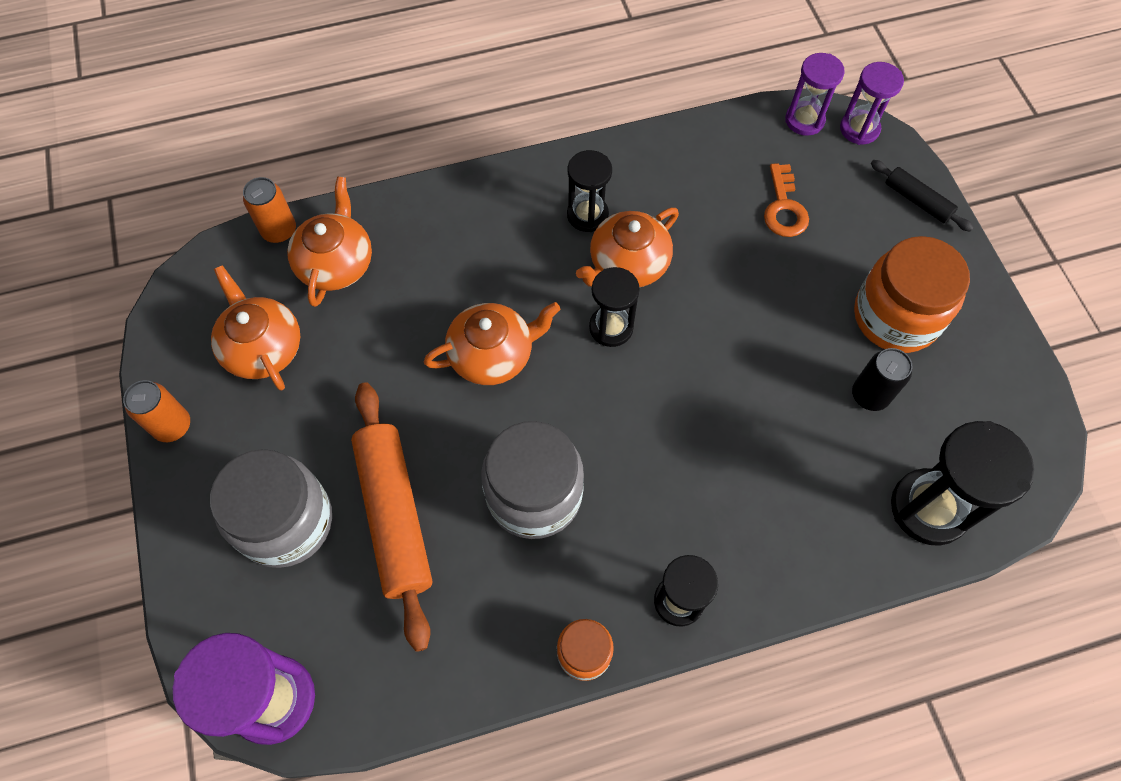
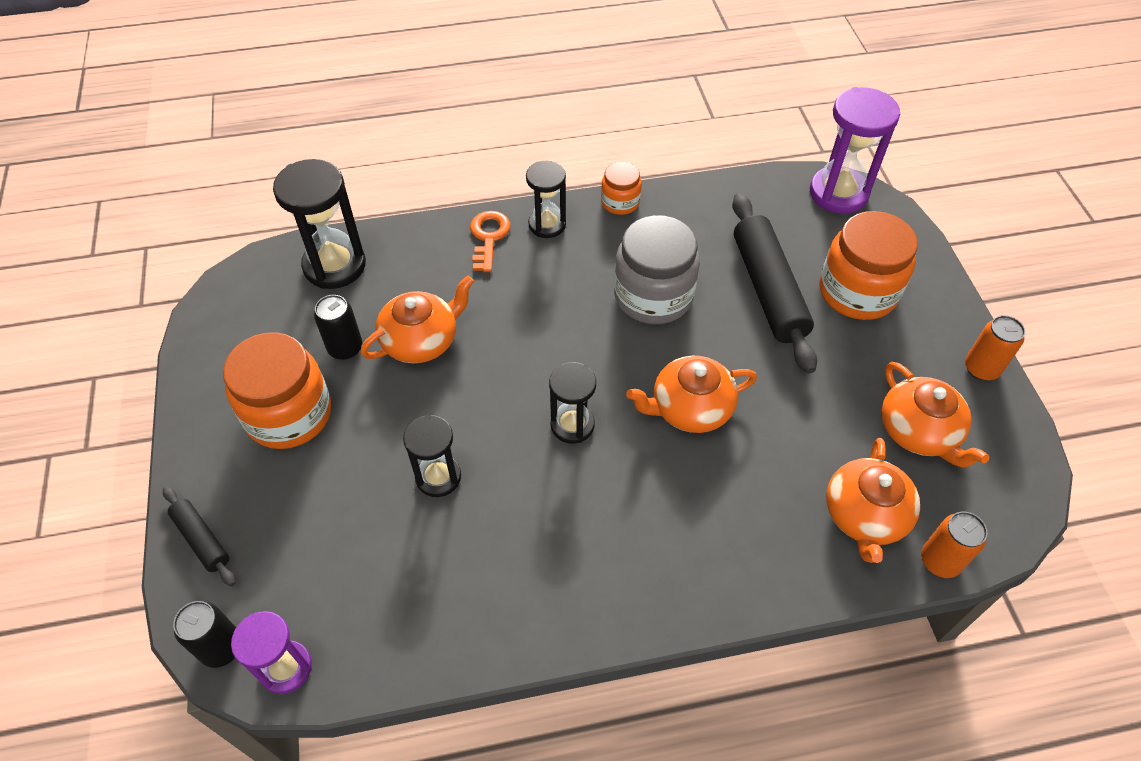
camera: 175 degrees left, 10 degrees down
grey jar [210,449,332,568] -> orange jar [820,211,918,320]
orange rolling pin [351,382,432,652] -> black rolling pin [732,193,817,374]
black hourglass [567,150,612,232] -> black hourglass moved to [403,415,461,497]
orange teapot [576,208,679,287] -> orange teapot moved to [360,275,474,363]
orange key [764,163,809,237] -> orange key moved to [470,211,511,272]
purple hourglass [840,62,904,145] -> black can [173,601,236,668]

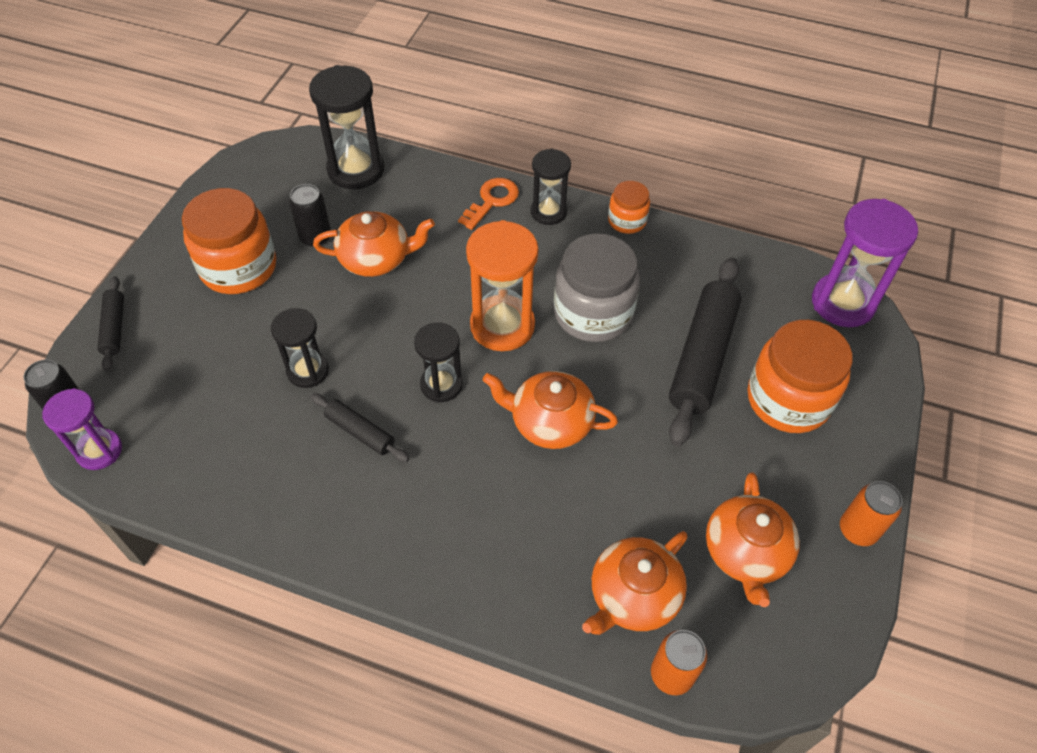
camera: 30 degrees right, 0 degrees up
none -> black rolling pin [311,393,410,462]
none -> orange hourglass [466,220,538,351]

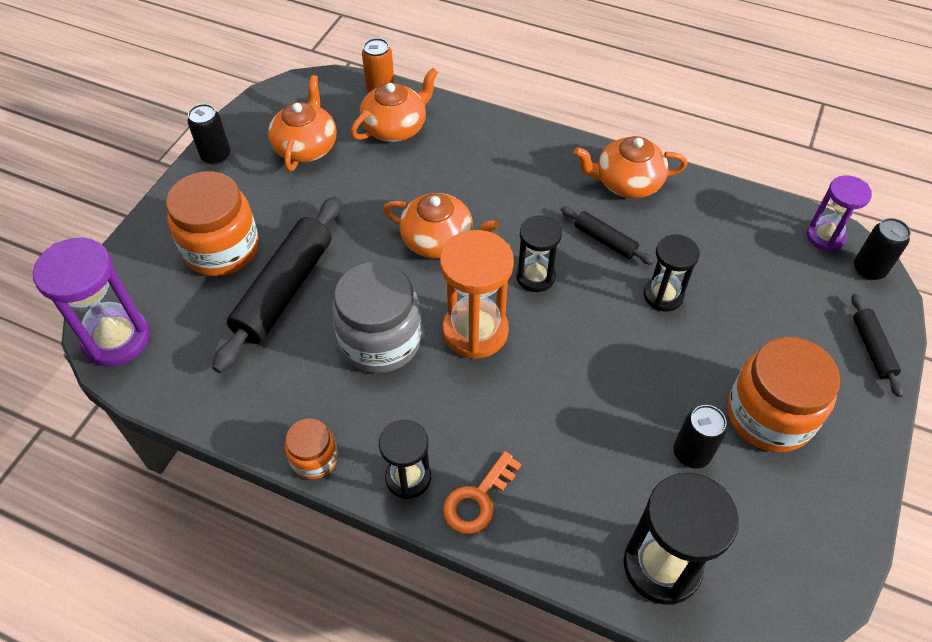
camera: 175 degrees left, 0 degrees up
orange teapot [313,211,435,277] -> orange teapot moved to [574,136,687,198]
orange can [840,481,902,546] -> black can [188,104,230,165]

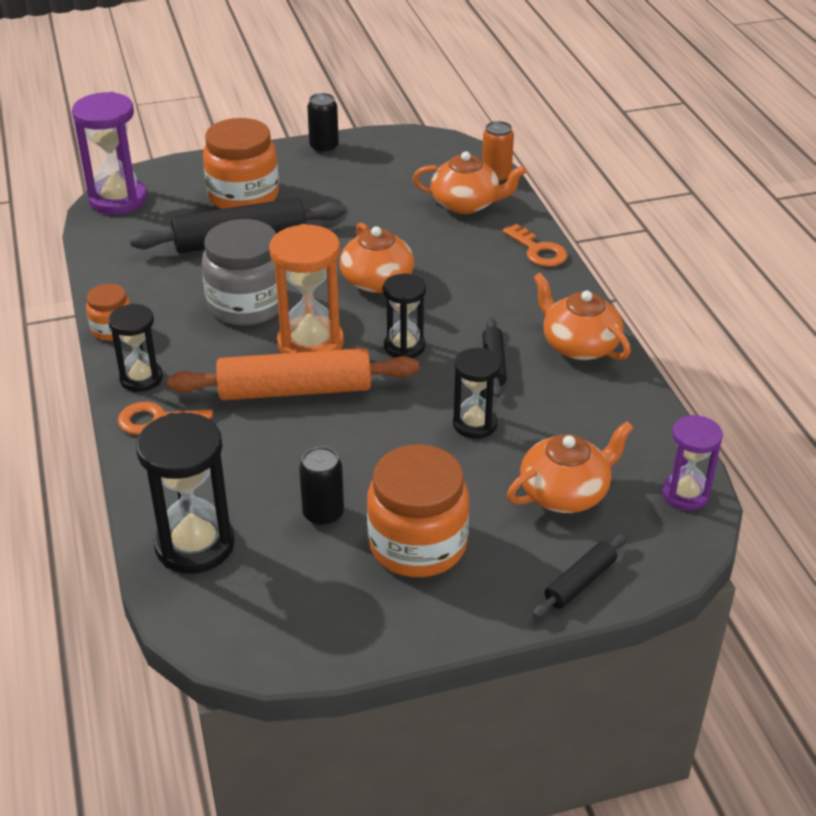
camera: 50 degrees right, 15 degrees down
orange teapot [268,75,337,171] -> orange teapot moved to [507,421,634,513]
black can [854,218,911,280] -> none
none -> orange rolling pin [167,348,419,401]
none -> orange key [503,224,568,267]

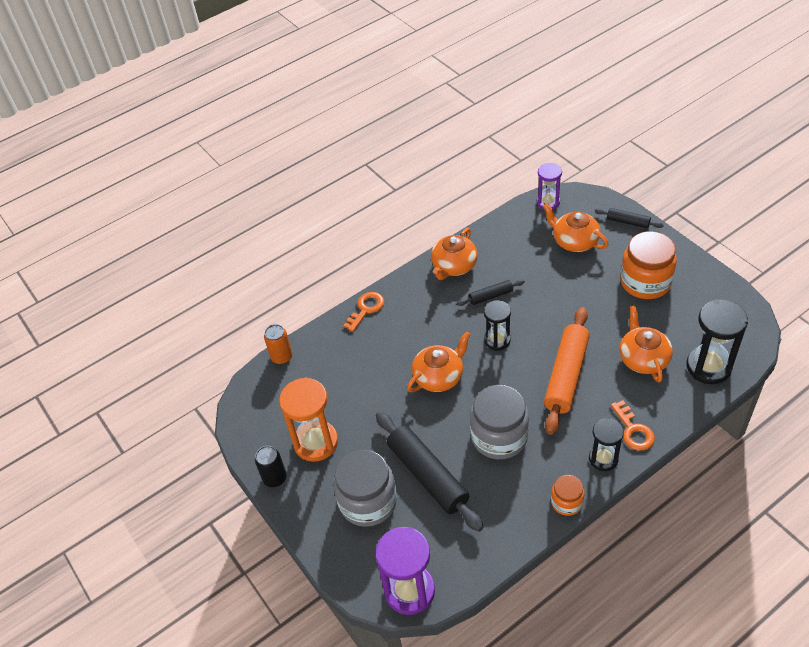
camera: 105 degrees left, 10 degrees up
orange rolling pin [167,348,419,401] -> orange rolling pin turned 45 degrees clockwise [544,307,590,435]
orange jar [203,118,279,209] -> grey jar [333,450,397,527]
orange hourglass [269,224,344,354] -> orange hourglass moved to [279,377,338,462]
black can [299,446,344,526] -> none
orange teapot [413,151,526,214] -> orange teapot moved to [619,306,673,382]
black hourglass [453,348,501,439] -> none

